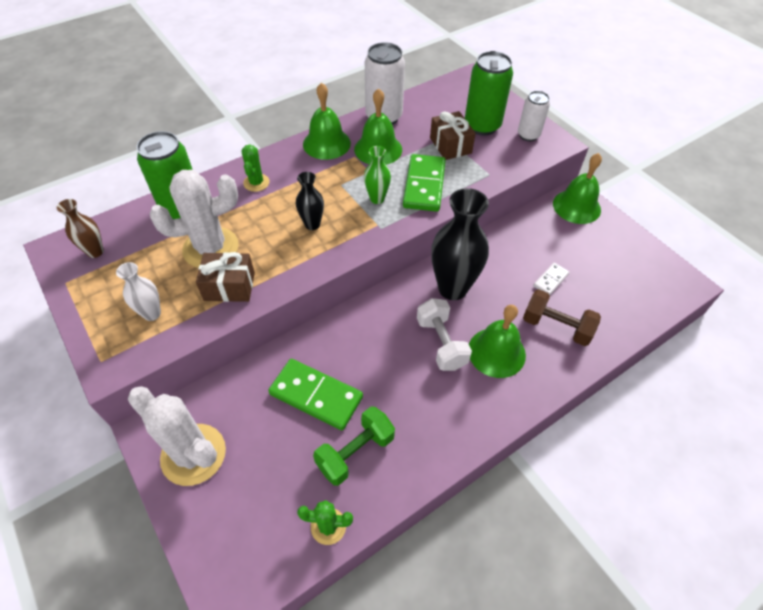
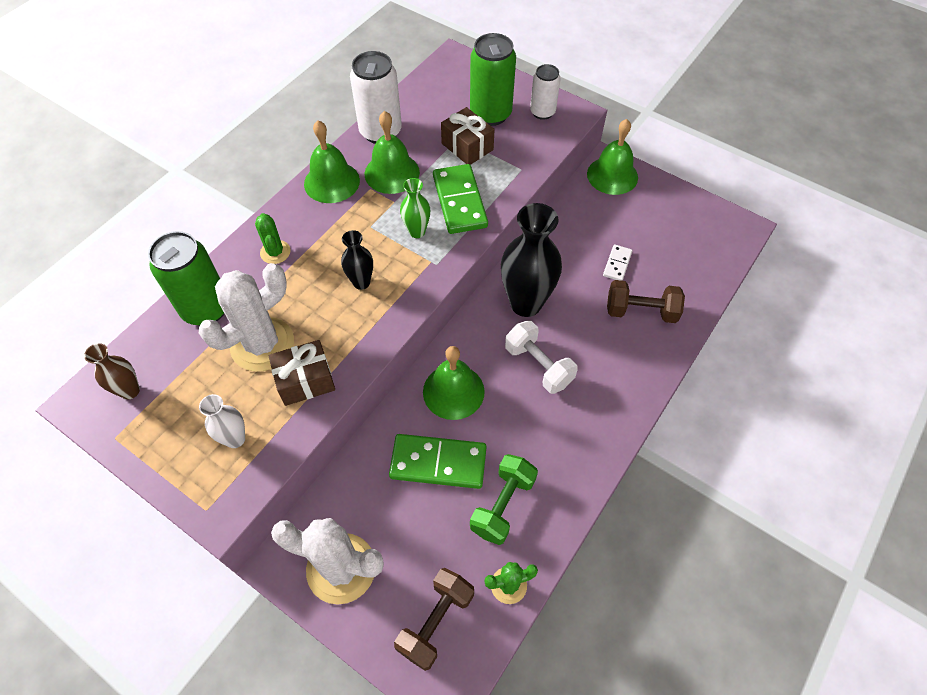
camera: 20 degrees left, 5 degrees up
green bell [469,305,526,378] -> green bell moved to [423,346,485,420]
none -> brown dumbbell [394,568,474,671]

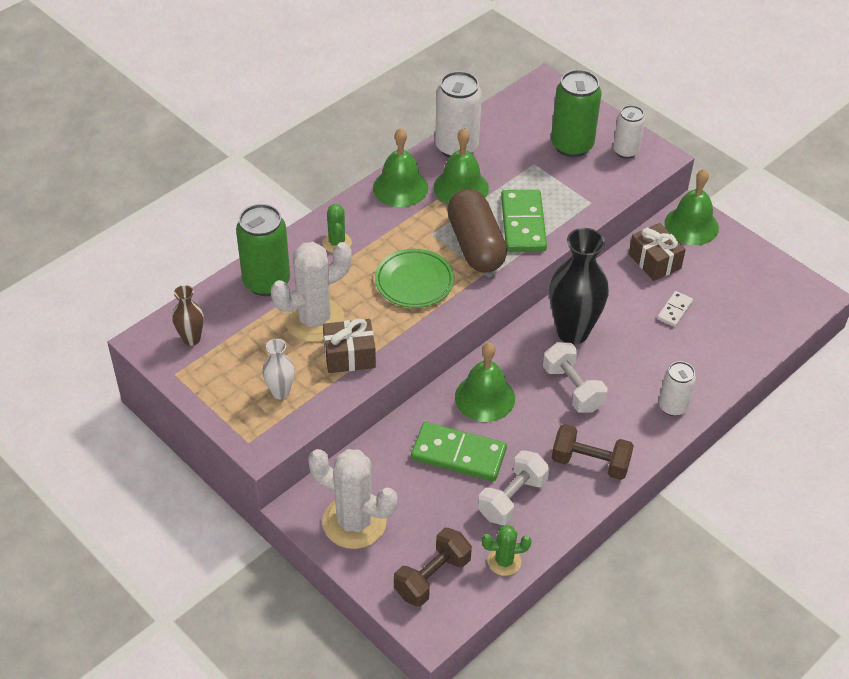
camera: 10 degrees right, 10 degrees down
black vase [341,230,373,290] -> green plate [375,249,454,308]
green vase [400,178,430,238] -> brown capsule [447,189,507,272]
brown gift [441,107,495,165] -> brown gift moved to [629,223,686,281]
green dumbbell [470,454,538,545] -> white dumbbell [478,450,549,525]
brown dumbbell [607,280,685,323] -> brown dumbbell moved to [552,424,634,480]
none -> white can [659,361,696,416]

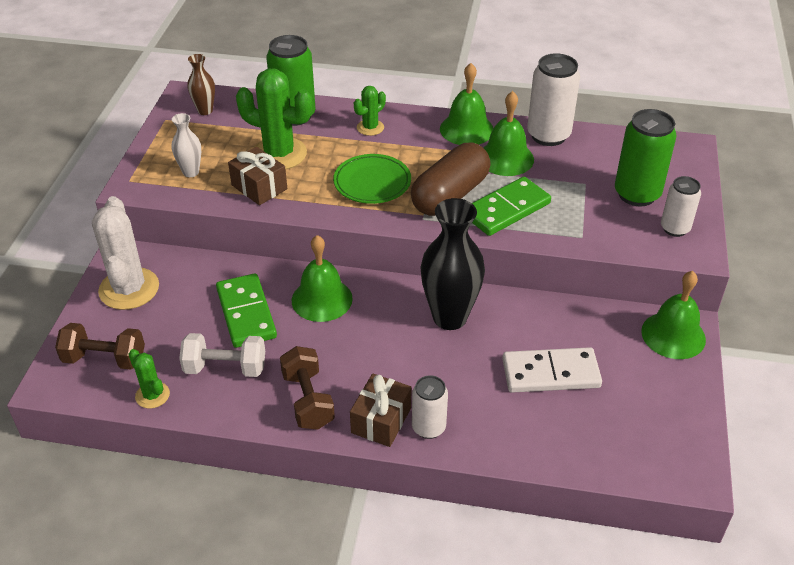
camera: 55 degrees right, 5 degrees down
white cactus [271,242,352,342] -> green cactus [236,69,313,169]
white dumbbell [543,342,608,413] -> none
brown gift [629,223,686,281] -> brown gift moved to [350,373,412,447]
white domino [657,291,693,327] -> white domino [502,347,602,393], size x1.95

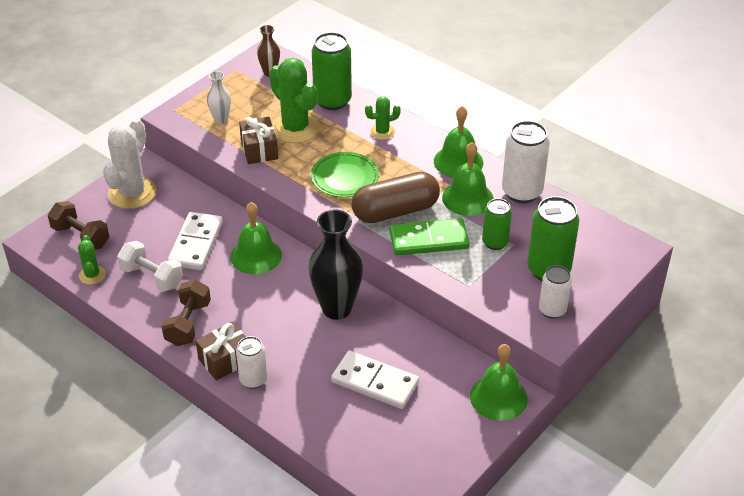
camera: 30 degrees right, 0 degrees up
green domino [216,273,277,348] -> white domino [168,212,223,270]
none -> green can [482,198,512,250]

